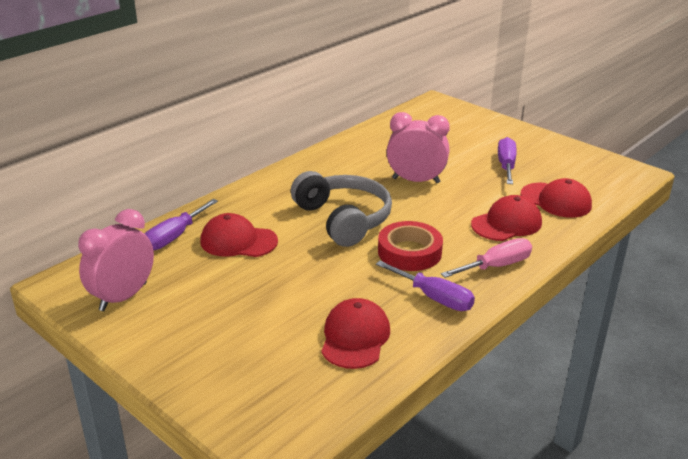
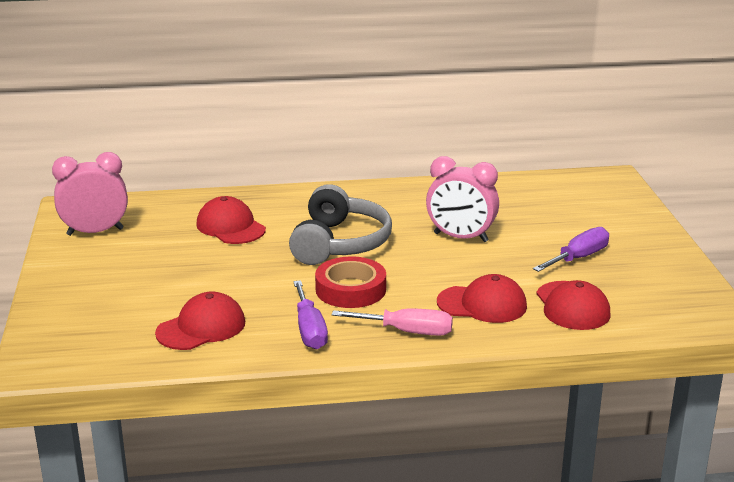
camera: 40 degrees right, 5 degrees down
purple screwdriver [145,199,218,250] -> none
pink clock [387,112,450,183] -> pink clock turned 150 degrees clockwise [426,156,499,242]

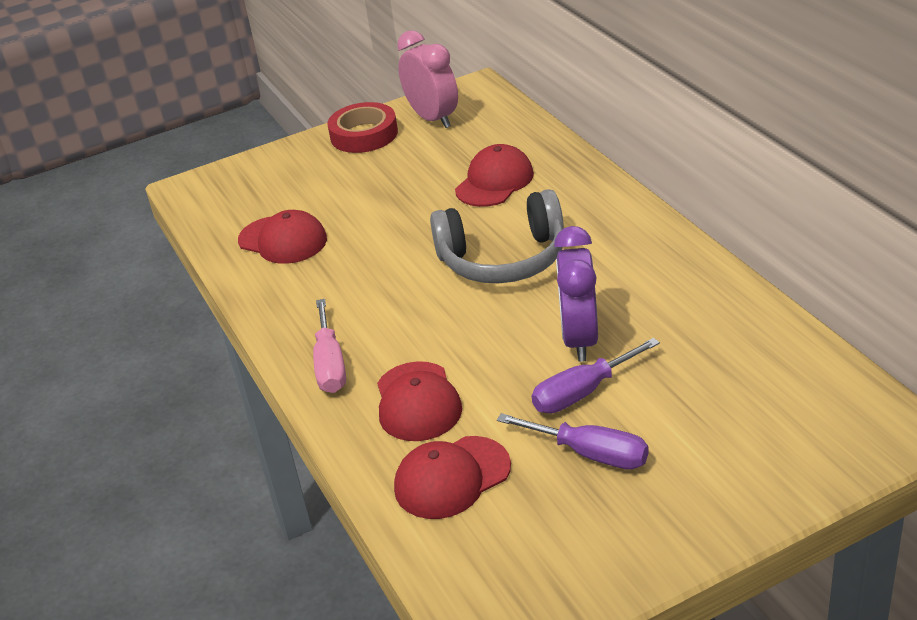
camera: 75 degrees right, 10 degrees up
purple screwdriver [293,280,328,349] -> purple screwdriver moved to [532,338,660,413]
red tape [315,256,386,308] -> red tape moved to [328,102,398,153]
pink clock [426,156,499,242] -> purple clock [554,226,598,362]

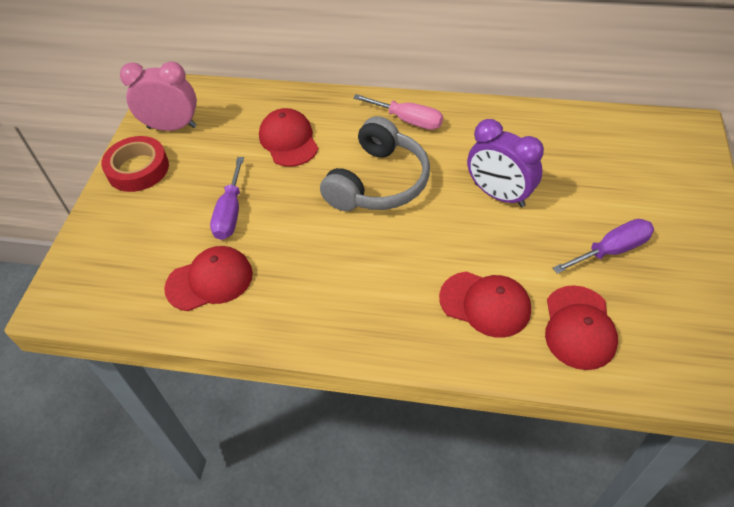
camera: 55 degrees left, 15 degrees up
pink screwdriver [313,299,346,393] -> pink screwdriver moved to [353,94,443,130]
purple screwdriver [532,338,660,413] -> purple screwdriver moved to [210,157,244,240]

